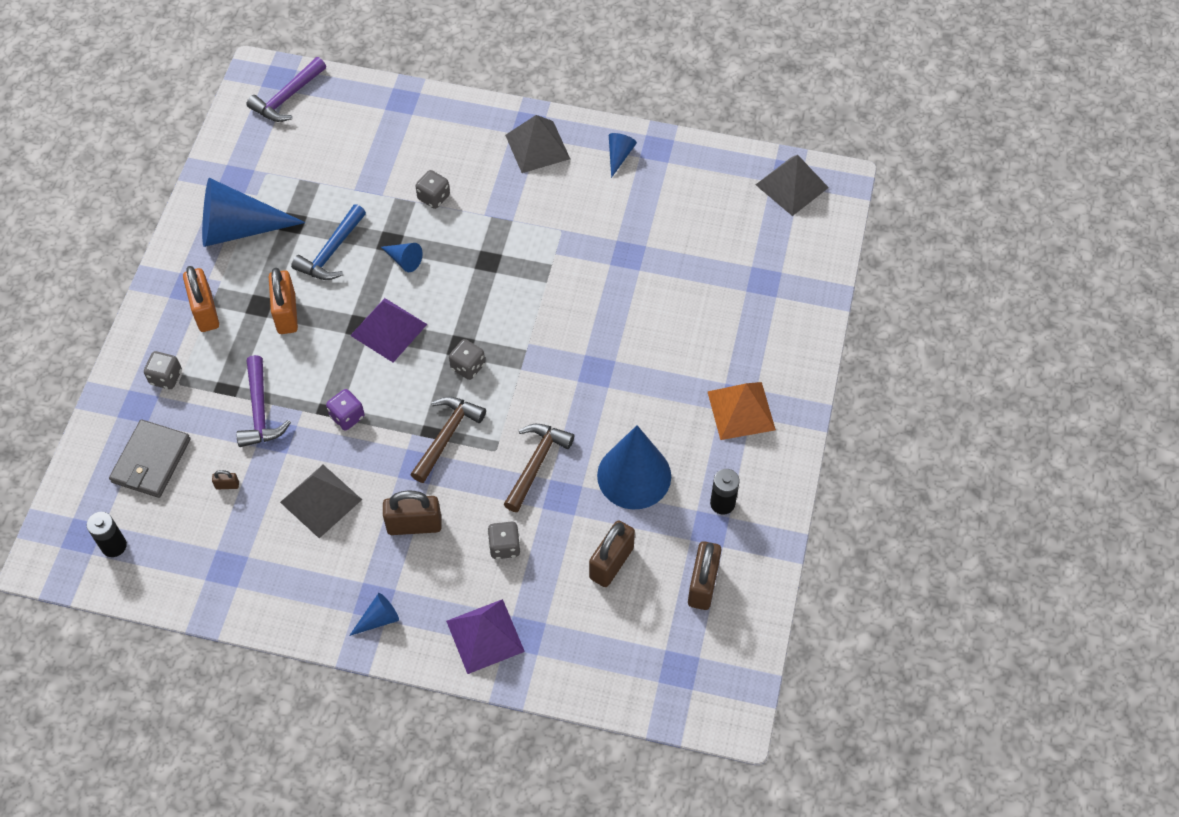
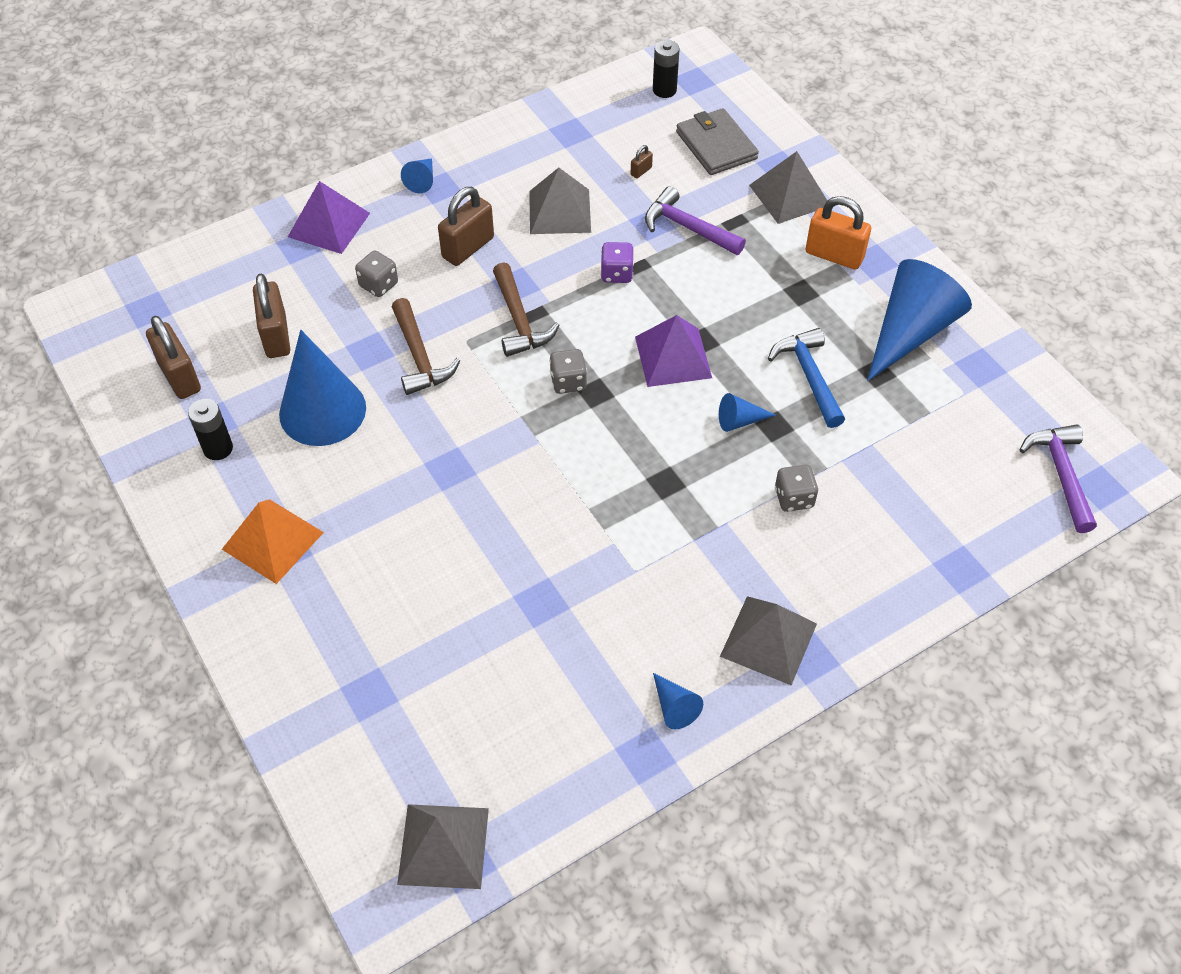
camera: 135 degrees right, 5 degrees down
grey dice [144,351,182,389] -> grey pyramid [749,151,827,224]
orange padlock [269,268,298,334] -> none

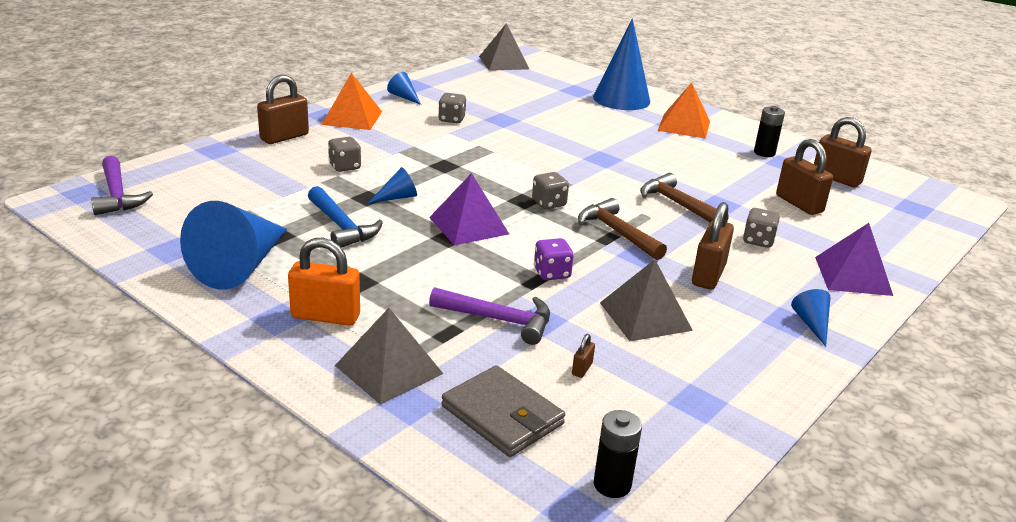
camera: 160 degrees right, 25 degrees down
blue cone [279,330,366,446] -> blue cone moved to [593,18,650,110]
grey pyramid [720,596,817,685] -> orange pyramid [322,73,382,130]
none -> brown padlock [257,75,309,144]
none -> grey dice [438,93,466,123]

